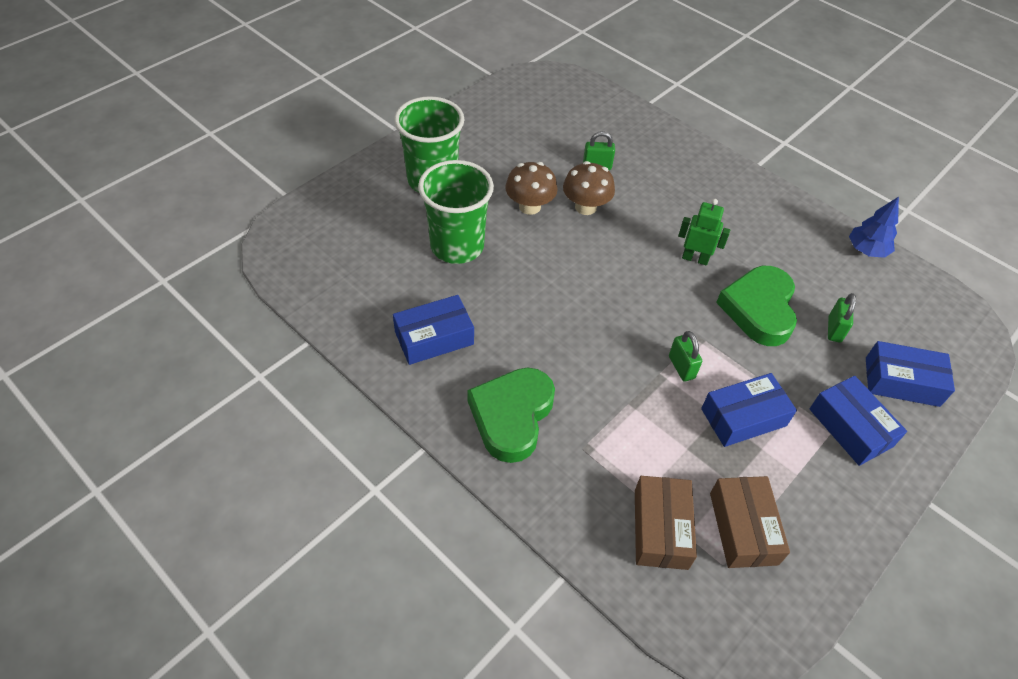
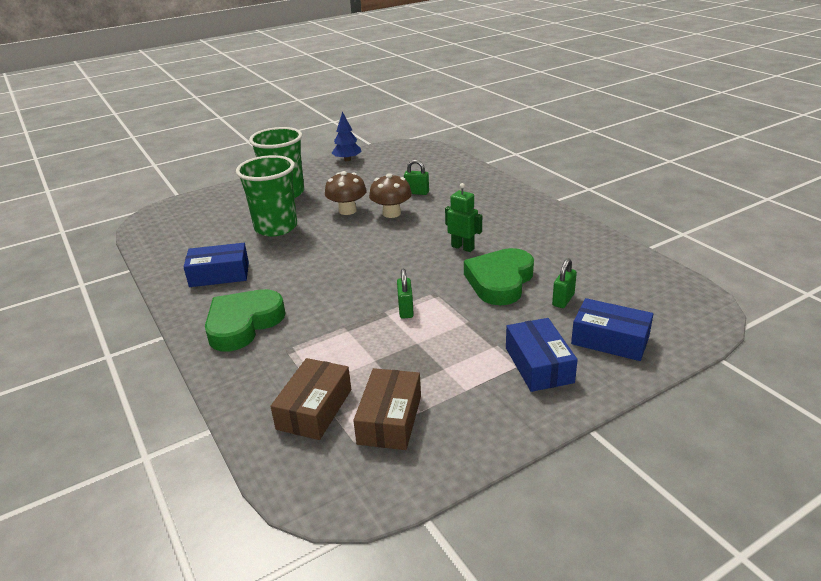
camera: 20 degrees right, 20 degrees down
blue box [701,373,797,447] -> none
blue tree [849,197,899,258] -> blue tree moved to [332,112,362,161]

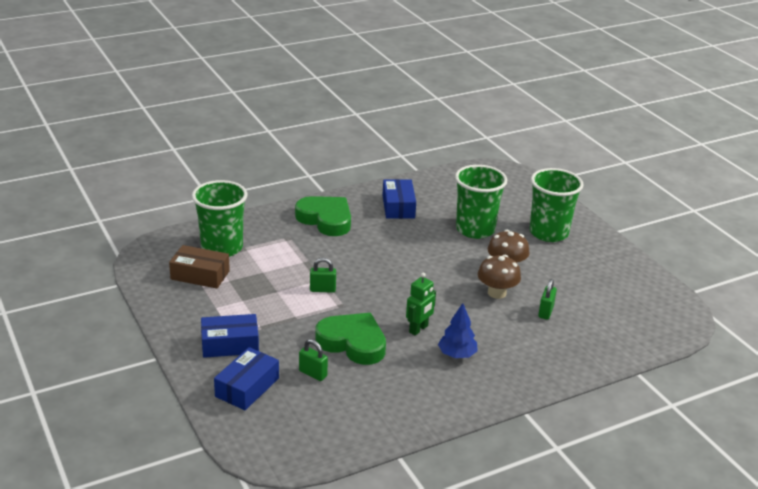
camera: 90 degrees right, 0 degrees up
brown box [270,358,351,440] -> green cup [192,180,247,257]
blue tree [332,112,362,161] -> blue tree moved to [438,303,478,358]

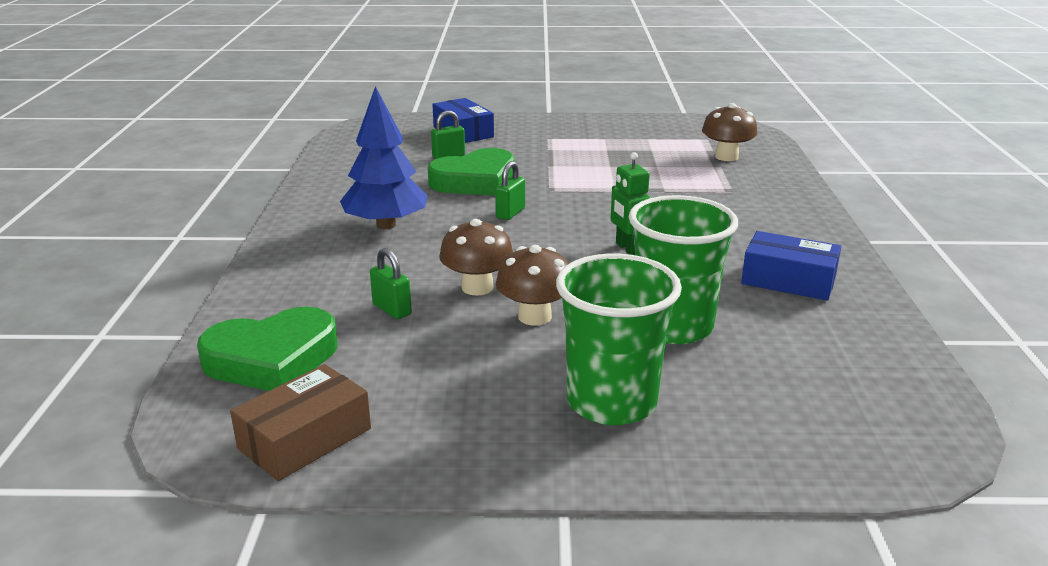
camera: 120 degrees right, 5 degrees down
brown box [169,245,230,289] -> brown box moved to [230,364,371,481]
green cup [192,180,247,257] -> brown mushroom [702,103,757,161]
blue box [201,314,259,358] -> none
green heart [295,196,351,236] -> green heart moved to [197,307,338,391]
green padlock [310,258,336,293] -> green padlock moved to [495,161,525,220]
green robot [406,273,436,336] -> green robot moved to [611,152,651,255]
blue tree [438,303,478,358] -> blue tree [340,86,428,229], size x1.59

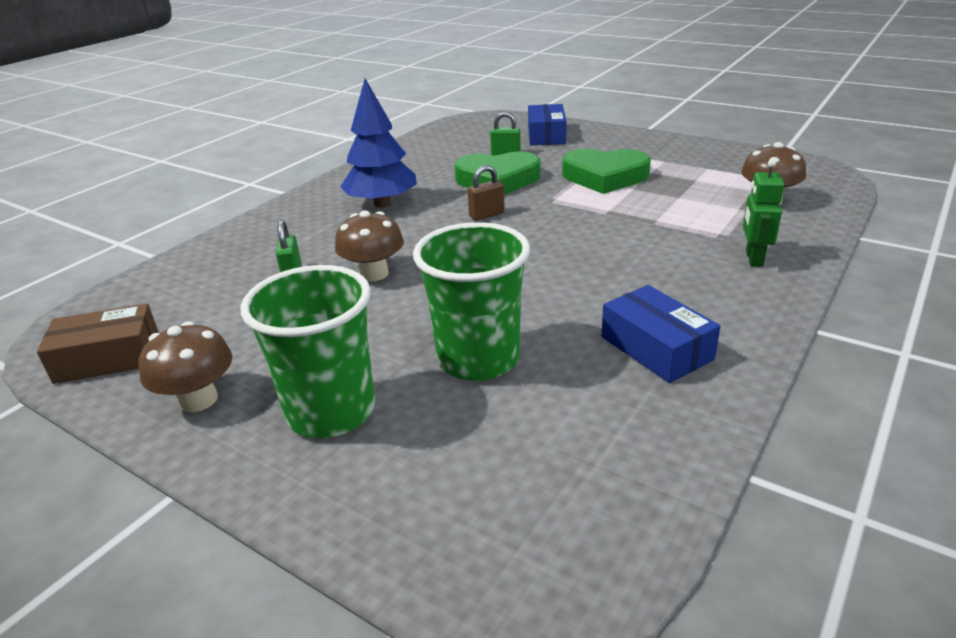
camera: 35 degrees right, 5 degrees up
green heart [197,307,338,391] -> green heart moved to [562,149,651,194]
green padlock [495,161,525,220] -> brown padlock [467,165,505,221]
brown mushroom [496,245,569,326] -> brown mushroom moved to [138,321,232,412]
green robot [611,152,651,255] -> green robot moved to [743,159,784,267]

